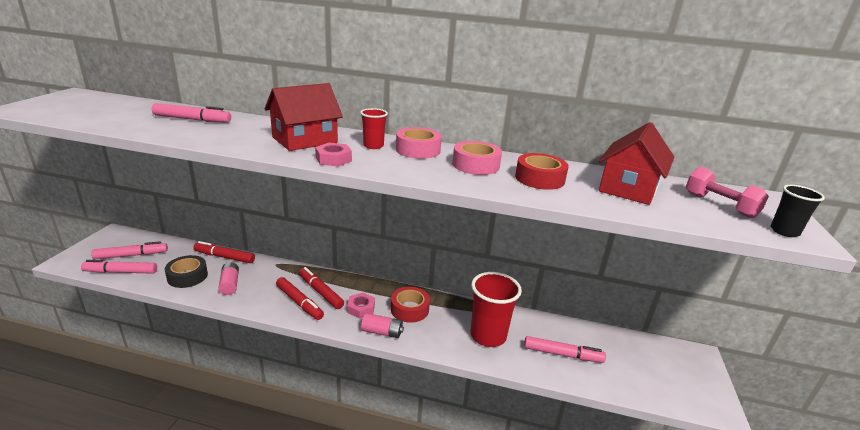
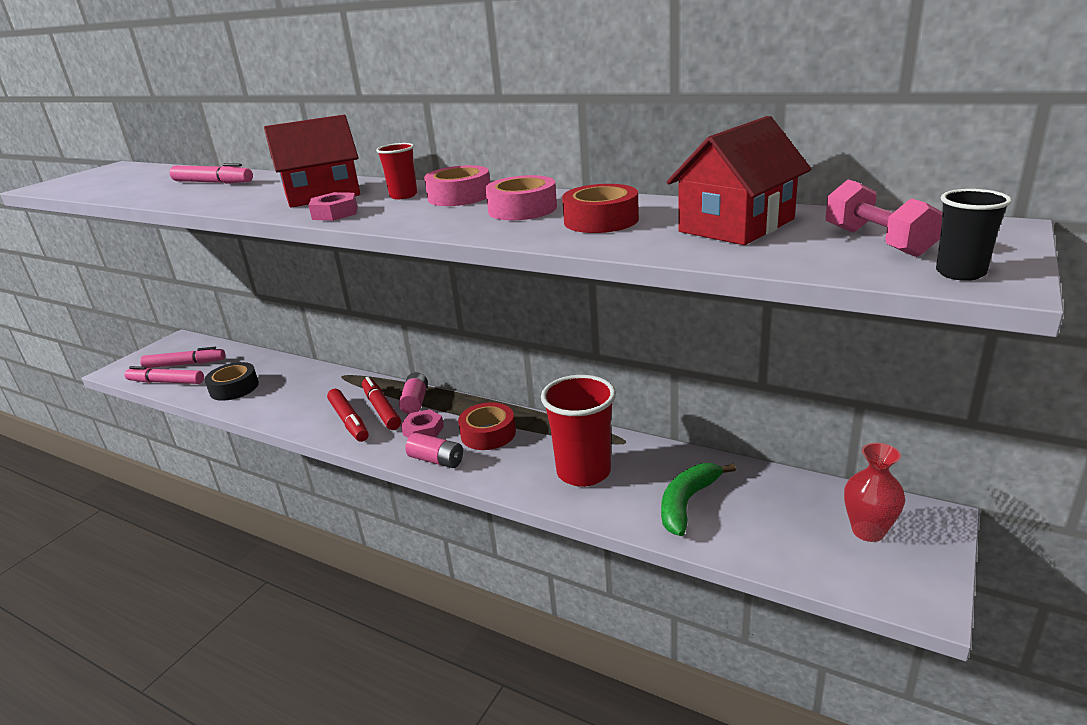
camera: 20 degrees right, 0 degrees up
red marker [193,241,255,263] -> none
pink battery [218,262,239,295] -> pink battery moved to [399,372,428,414]
pink marker [524,336,606,363] -> green banana [661,463,736,536]
none -> red vase [844,443,905,542]

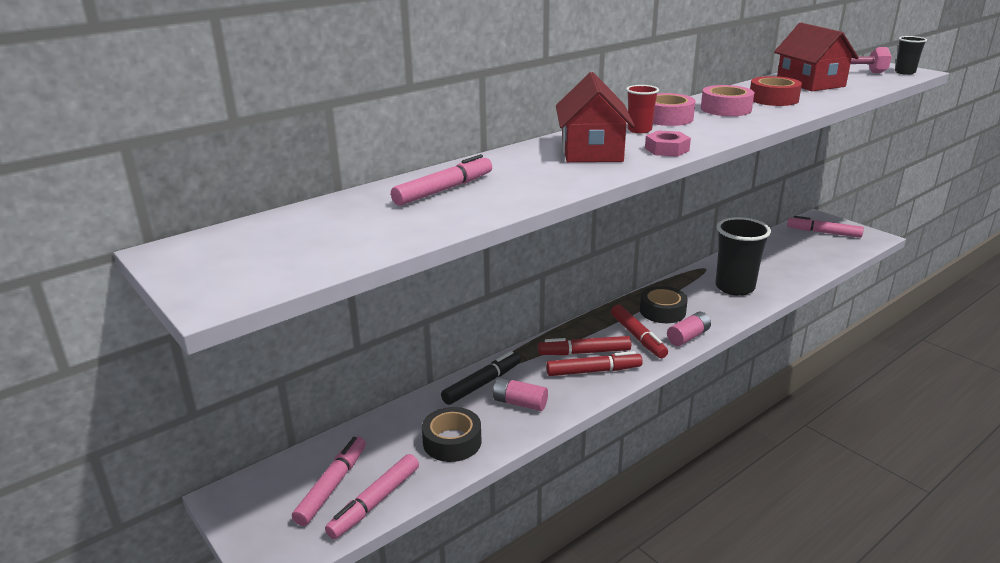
camera: 70 degrees left, 0 degrees up
pink battery [399,372,428,414] -> pink battery moved to [493,377,548,411]
pink nut [401,409,444,438] -> red marker [611,305,668,358]
red tape [458,402,516,450] -> black tape [640,286,688,323]
red cup [541,375,616,487] -> black cup [715,217,771,296]
green banana [661,463,736,536] -> none
red vase [844,443,905,542] -> pink marker [787,216,864,238]
none -> black marker [441,351,521,405]

